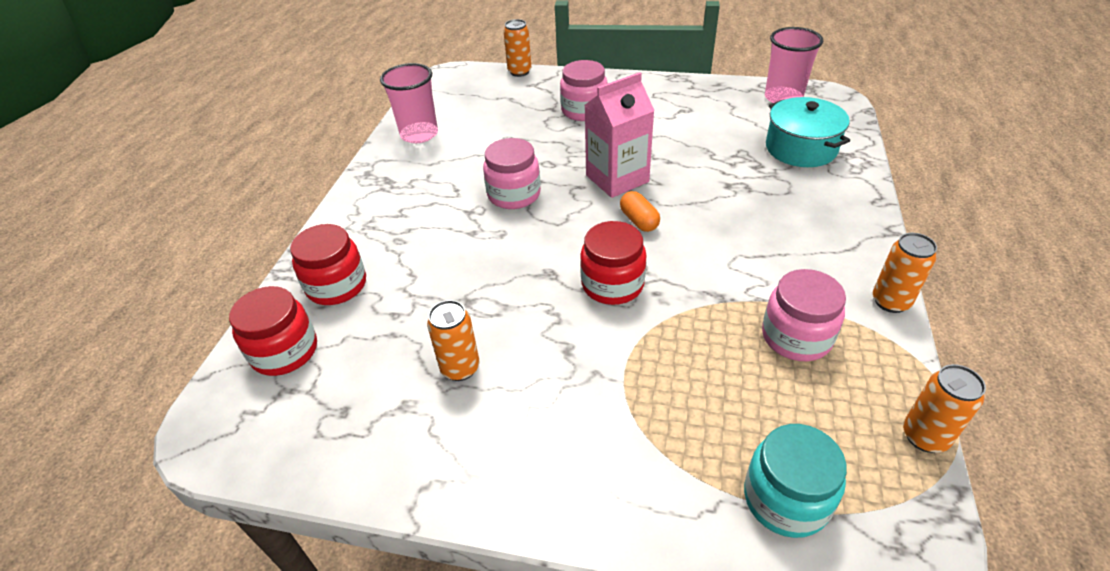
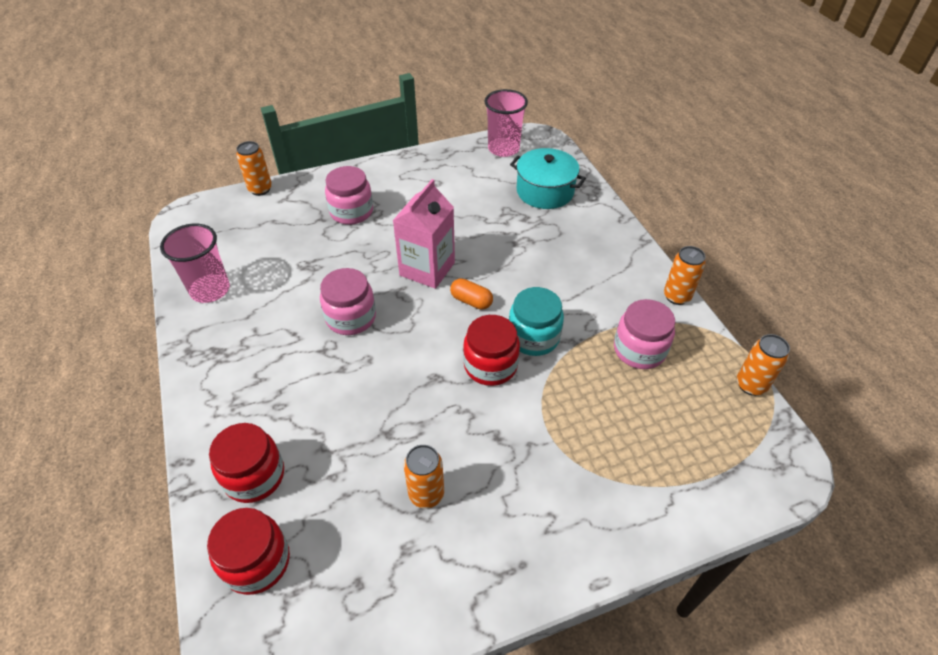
camera: 35 degrees left, 5 degrees up
turquoise jar [744,424,847,538] -> turquoise jar moved to [509,287,564,356]

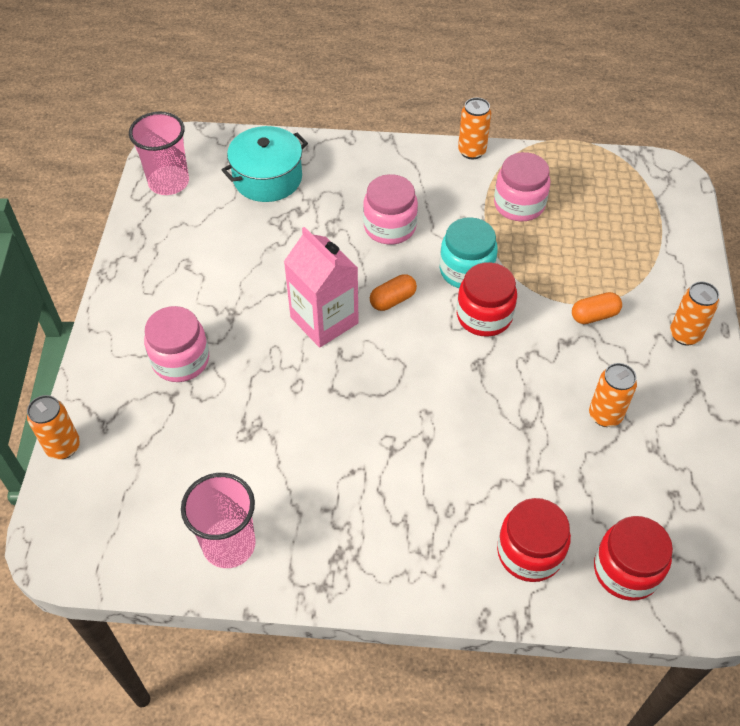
camera: 65 degrees left, 5 degrees up
pink jar [320,268,376,335] -> pink jar moved to [363,174,418,245]
orange can [737,334,790,396] -> orange can moved to [670,282,719,346]
none -> orange capsule [572,292,622,324]

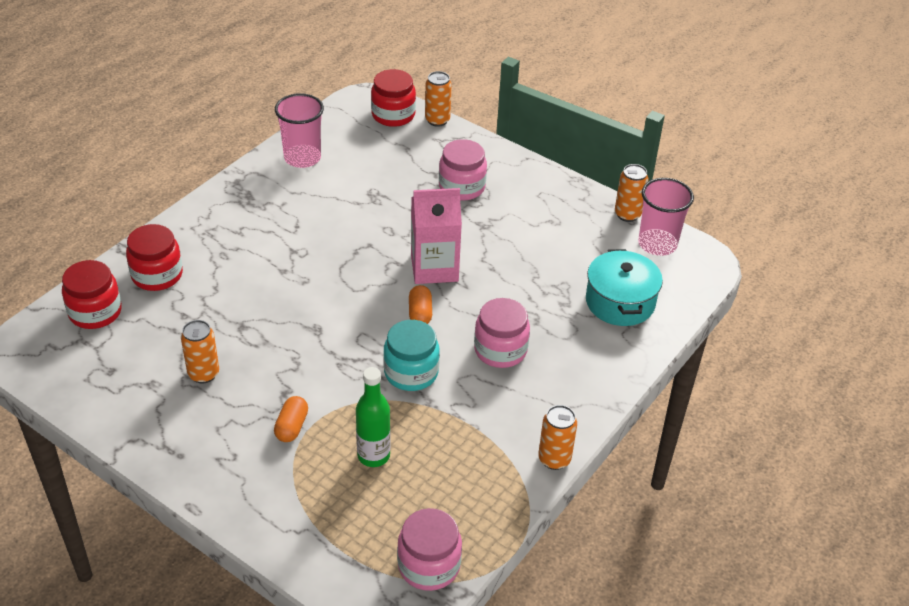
camera: 120 degrees right, 10 degrees down
red jar [457,262,517,337] -> red jar moved to [371,69,416,127]
pink jar [494,152,550,221] -> pink jar moved to [397,508,462,591]
orange can [670,282,719,346] -> orange can moved to [615,164,648,222]
none -> green bottle [356,367,390,467]

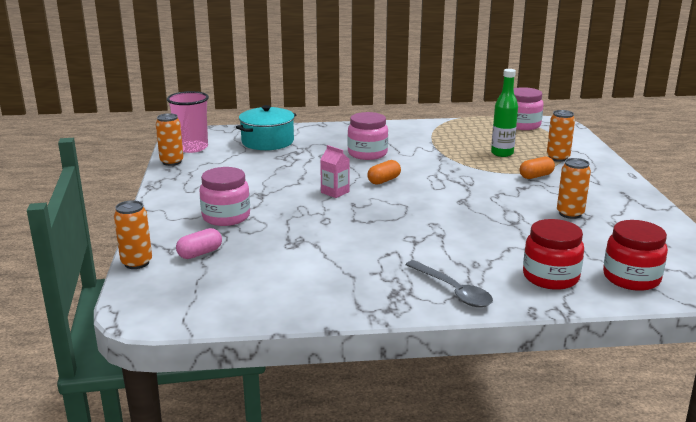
camera: 130 degrees left, 20 degrees down
pink cup [275,93,324,168] -> none
red jar [371,69,416,127] -> none
turquoise jar [383,320,440,391] -> none
pink carton [411,188,462,284] -> pink carton [320,145,350,198], size x0.53
orange can [538,405,577,470] -> orange can moved to [547,110,575,162]
none -> pink capsule [176,228,222,259]
none -> grey spoon [405,260,493,307]

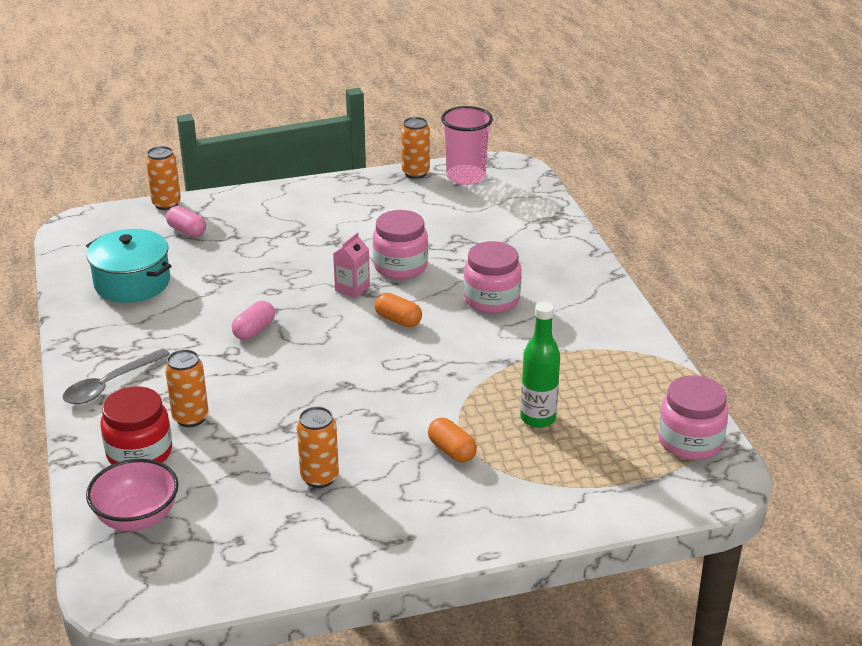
camera: 80 degrees right, 10 degrees up
pink jar [199,167,250,226] -> pink jar moved to [373,210,428,279]
turquoise pot [236,105,297,150] -> turquoise pot moved to [86,229,172,303]
orange can [547,110,575,162] -> orange can moved to [165,349,209,427]
red jar [603,220,668,291] -> pink bowl [86,459,179,531]
none -> pink capsule [232,301,275,340]

